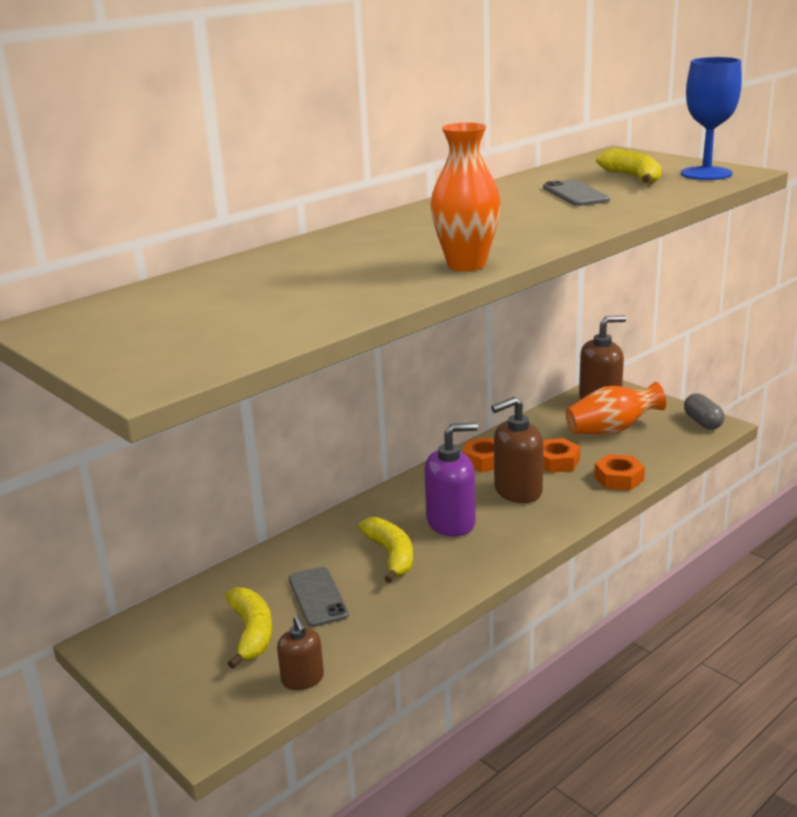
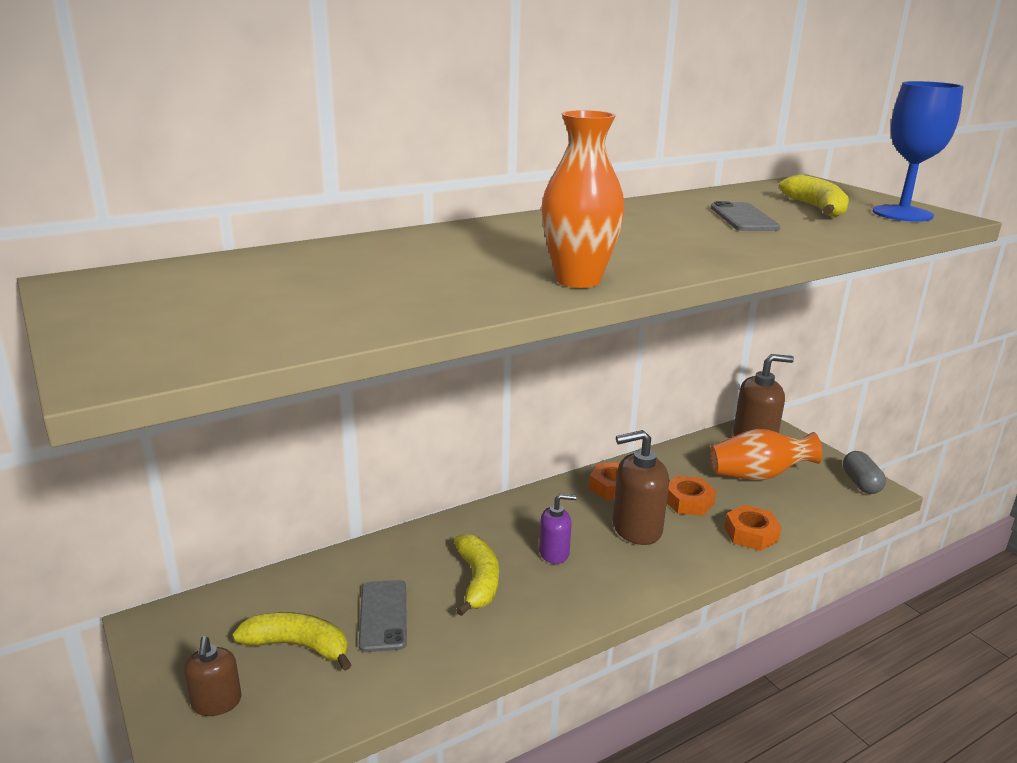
camera: 10 degrees right, 0 degrees up
yellow banana [226,587,273,669] -> yellow banana turned 75 degrees counterclockwise [232,612,352,671]
brown soap dispenser [277,615,324,690] -> brown soap dispenser moved to [184,636,242,716]
purple soap dispenser [424,423,478,536] -> purple soap dispenser [539,494,577,564], size x0.59

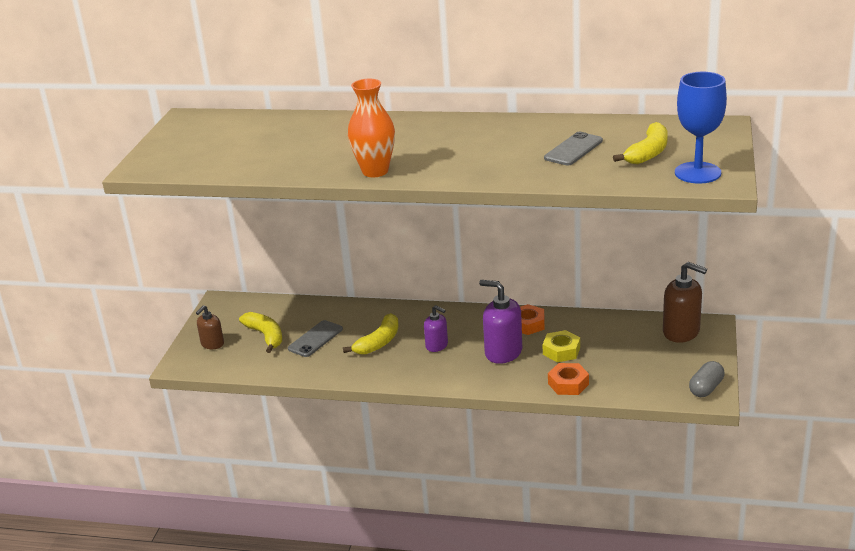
camera: 45 degrees right, 5 degrees up
brown soap dispenser [613,430,669,545] -> purple soap dispenser [479,280,522,364]
orange nut [667,476,717,516] -> yellow nut [542,330,580,362]
orange vase [710,429,822,480] -> none

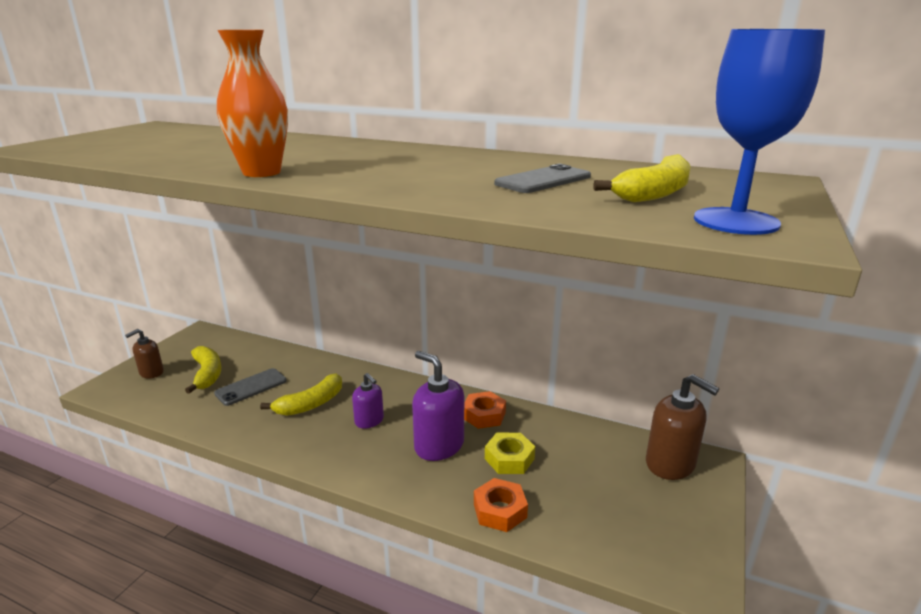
camera: 10 degrees right, 5 degrees down
grey capsule [689,361,725,397] -> none

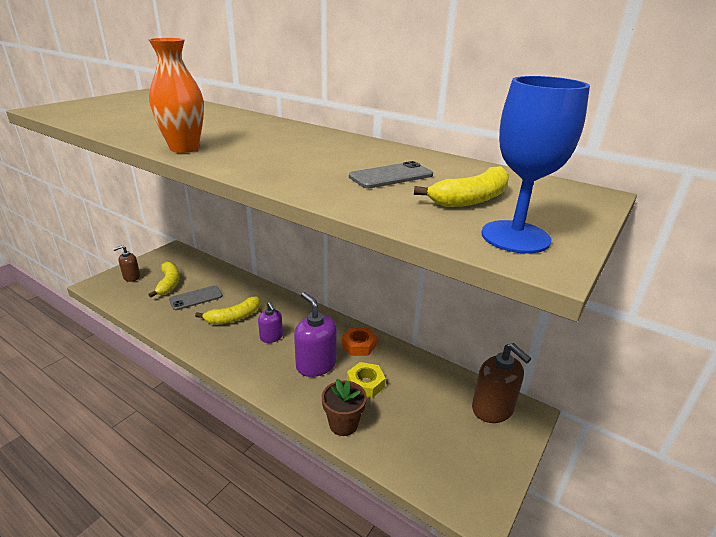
camera: 10 degrees right, 5 degrees up
orange nut [474,478,528,532] -> brown flower pot [322,379,367,436]

